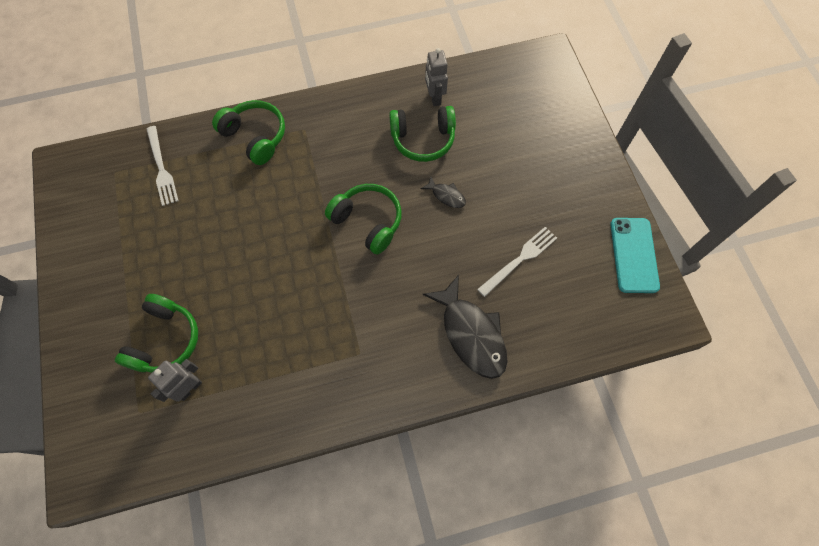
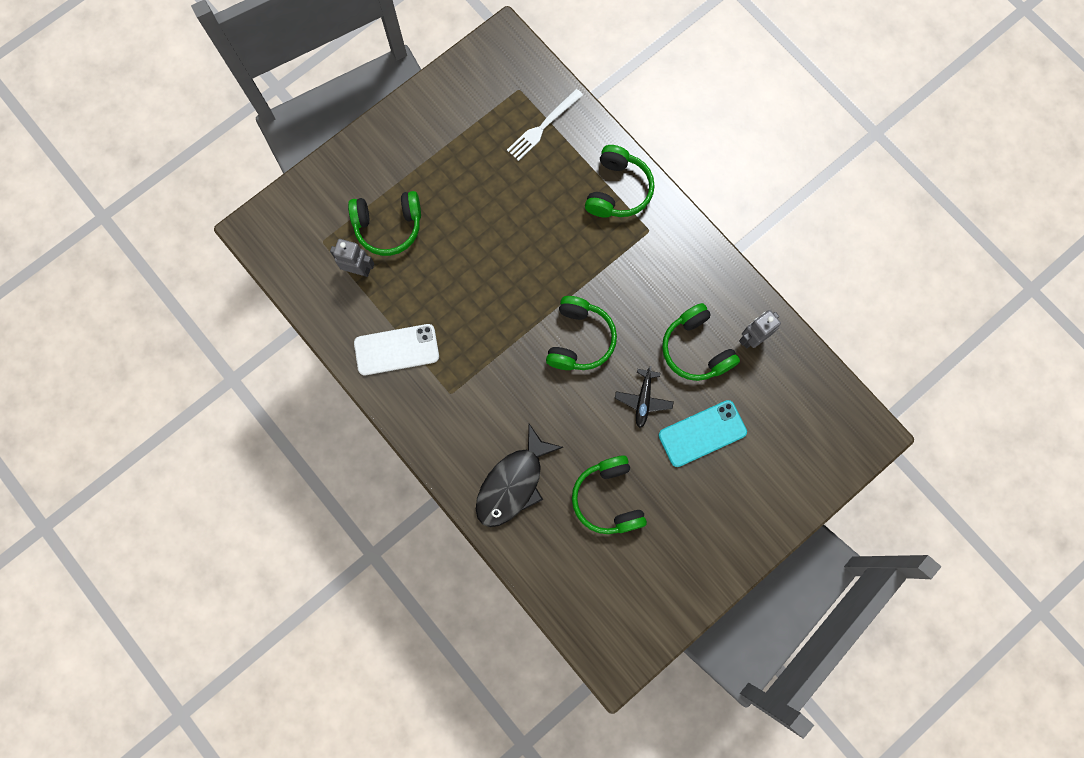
camera: 65 degrees right, 10 degrees up
black fish [421,177,466,208] -> black plane [615,366,674,428]
white fork [477,227,557,297] -> green headphones [572,455,647,534]
turquoise phone [610,218,660,293] -> turquoise phone moved to [659,400,747,467]
none -> white phone [354,324,439,376]

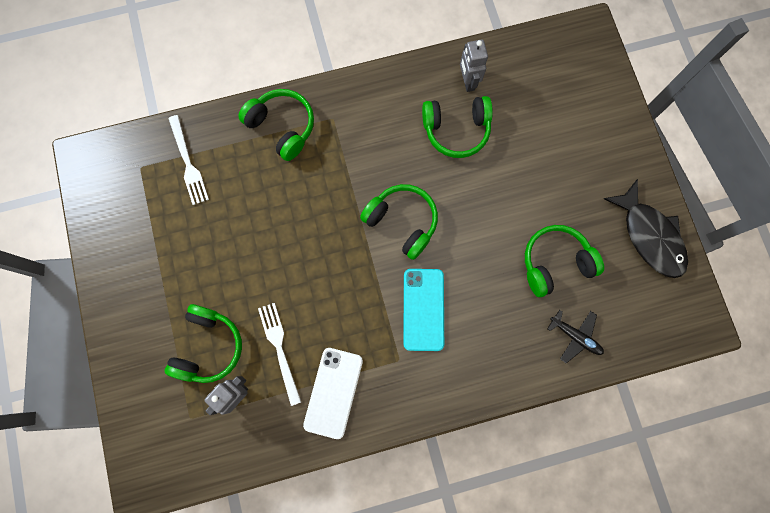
camera: 65 degrees left, 0 degrees up
black fish [476,424,563,527] -> black fish moved to [604,179,688,278]
green headphones [572,455,647,534] -> green headphones turned 150 degrees clockwise [525,225,604,297]
black plane [615,366,674,428] -> black plane moved to [547,310,604,363]
turquoise phone [659,400,747,467] -> turquoise phone moved to [403,269,444,351]
none -> white fork [258,303,301,406]

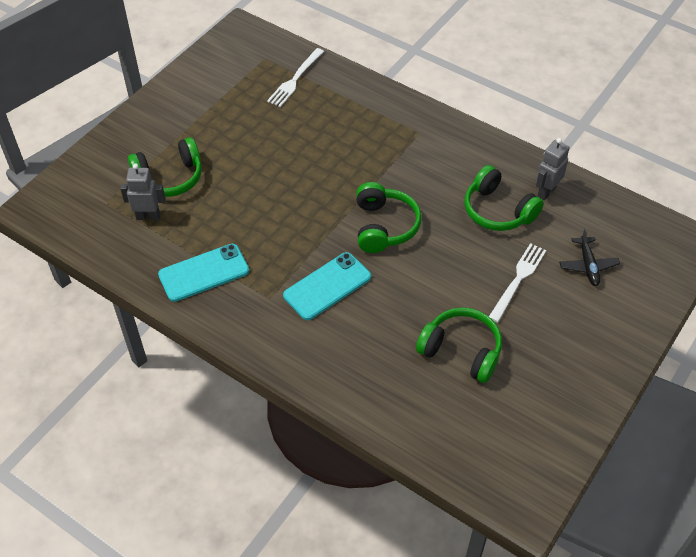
camera: 50 degrees right, 25 degrees down
green headphones [238,89,314,161] -> none
white fork [258,303,301,406] -> white fork moved to [489,243,546,323]
white phone [303,348,363,439] -> turquoise phone [158,244,249,302]
black plane [547,310,604,363] -> black plane moved to [559,228,620,286]
black fish [604,179,688,278] -> none

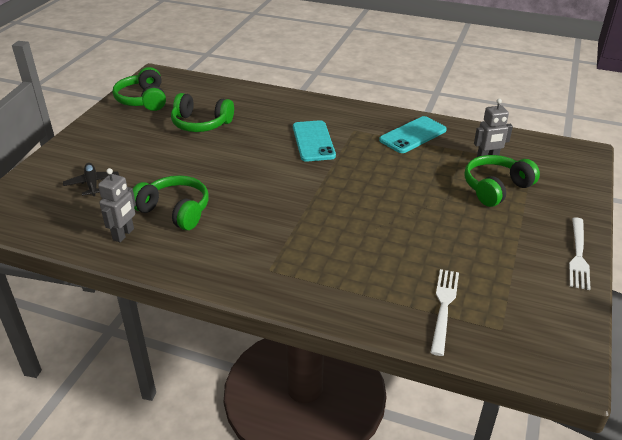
camera: 165 degrees right, 15 degrees down
turquoise phone [283,252,371,320] -> turquoise phone turned 45 degrees counterclockwise [293,120,336,162]
green headphones [356,182,422,253] -> green headphones moved to [113,67,166,111]
white fork [489,243,546,323] -> white fork moved to [569,217,591,290]

